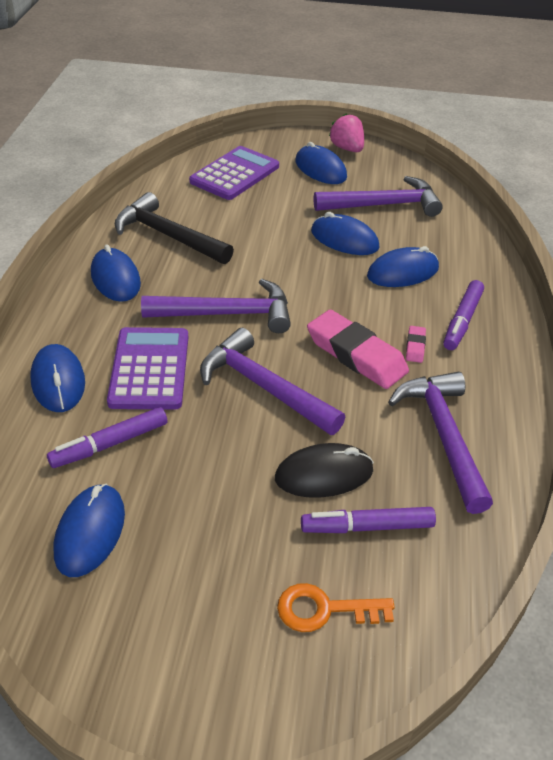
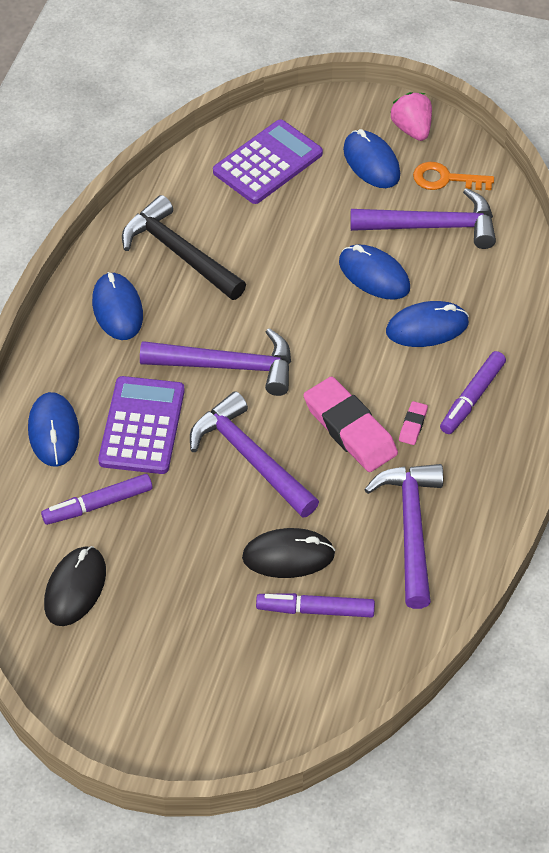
camera: 10 degrees right, 10 degrees up
blue mouse [53,484,125,577] -> black mouse [44,546,106,626]
orange key [277,583,395,632] -> orange key moved to [413,162,494,190]

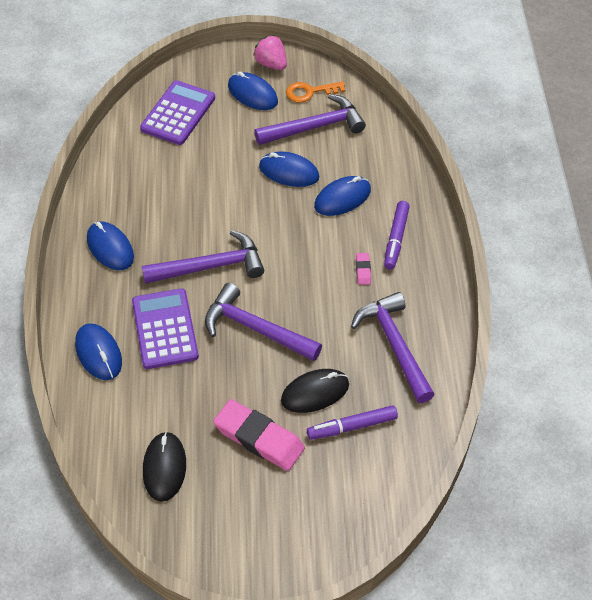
camera: 20 degrees left, 0 degrees up
purple marker [41,474,152,525] -> none
black hammer [122,195,246,300] -> none
pink eraser [303,376,398,472] -> pink eraser moved to [213,399,305,471]

